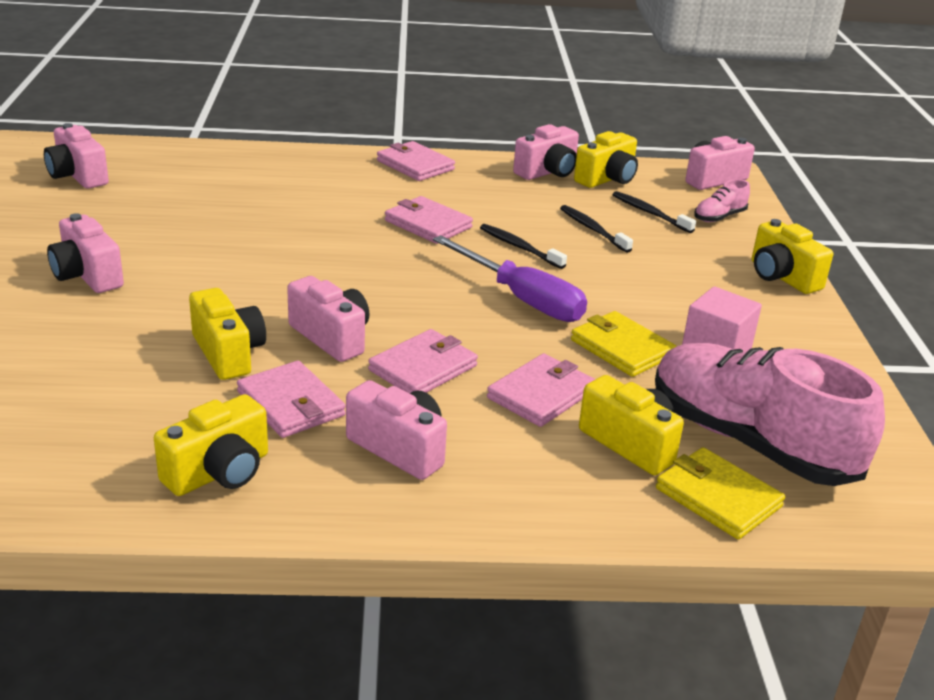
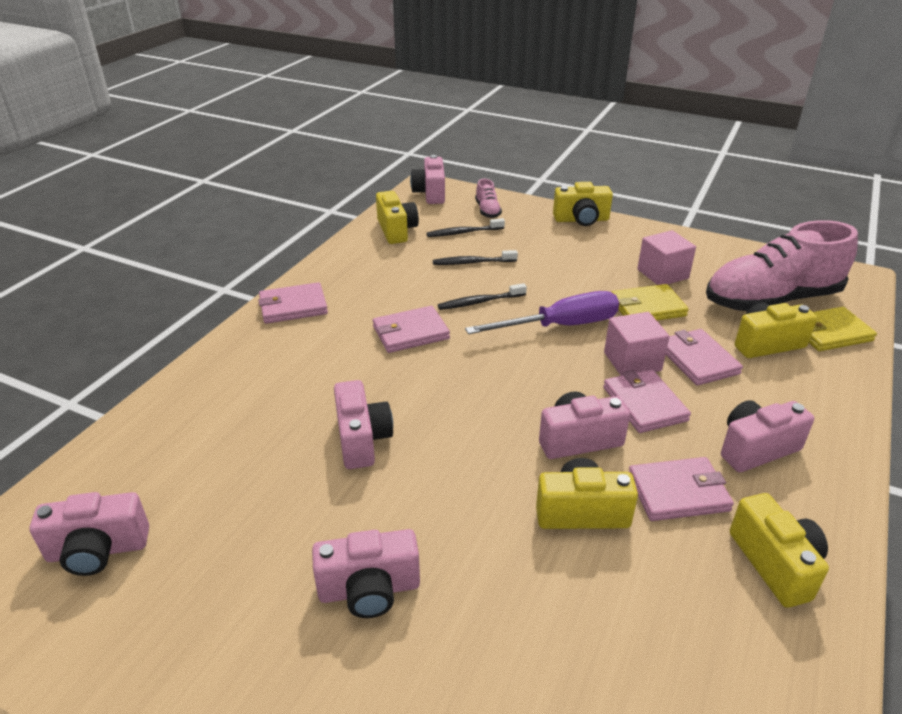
camera: 60 degrees left, 5 degrees up
pink camera [513,124,579,180] -> pink camera moved to [334,380,393,469]
none -> pink cube [604,312,669,376]

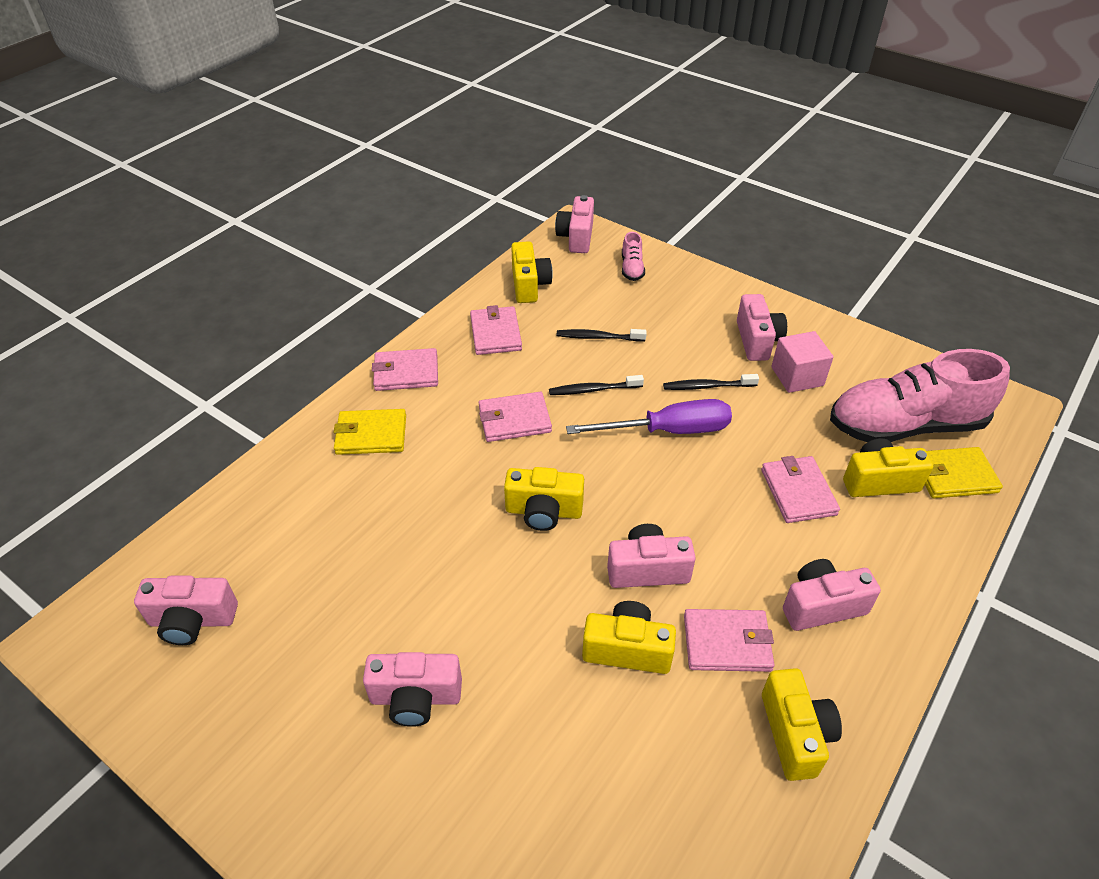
camera: 10 degrees right, 10 degrees up
pink camera [334,380,393,469] -> pink camera moved to [737,294,787,361]
black toothbrush [426,218,505,237] -> black toothbrush moved to [663,374,759,390]
yellow camera [553,182,613,226] -> yellow camera moved to [504,467,584,531]
pink wallet [603,369,691,433] -> pink wallet moved to [470,305,522,355]
pink cube [604,312,669,376] -> none
yellow wallet [612,284,689,320] -> yellow wallet moved to [333,409,406,455]

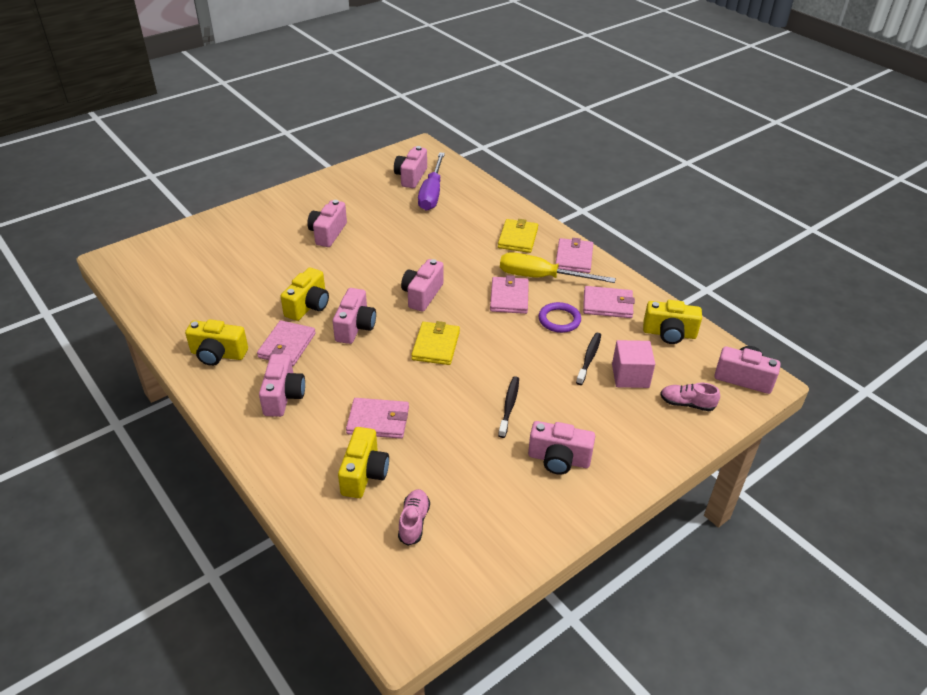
camera: 105 degrees right, 5 degrees down
yellow camera [504,467,584,531] -> pink camera [401,259,444,312]
black toothbrush [549,375,644,395] -> none
purple screwdriver [566,399,732,434] -> purple screwdriver moved to [418,152,445,211]
pink cube [771,331,834,393] -> pink cube moved to [612,340,655,388]
pink shoe [830,349,1010,442] -> pink shoe [398,489,430,546], size x0.41
yellow wallet [925,447,1003,498] -> yellow wallet moved to [411,321,460,365]
none -> yellow screwdriver [500,252,616,283]
none -> purple ring [539,302,581,333]

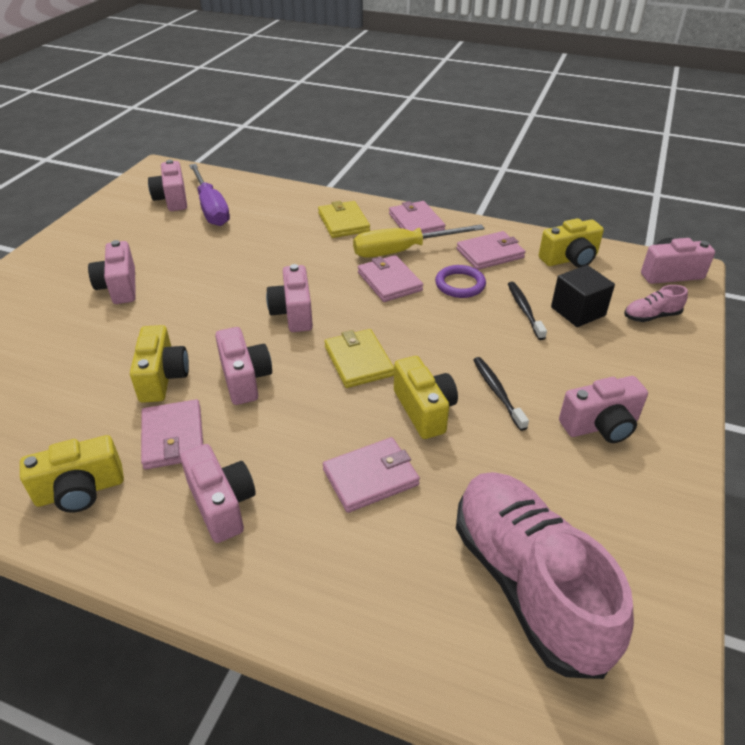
camera: 30 degrees left, 0 degrees up
yellow camera [338,427,389,498] -> yellow camera moved to [394,356,458,439]
pink shoe [398,489,430,546] -> pink shoe [456,472,634,679], size x2.44
pink cube [612,340,655,388] -> black cube [551,265,615,327]

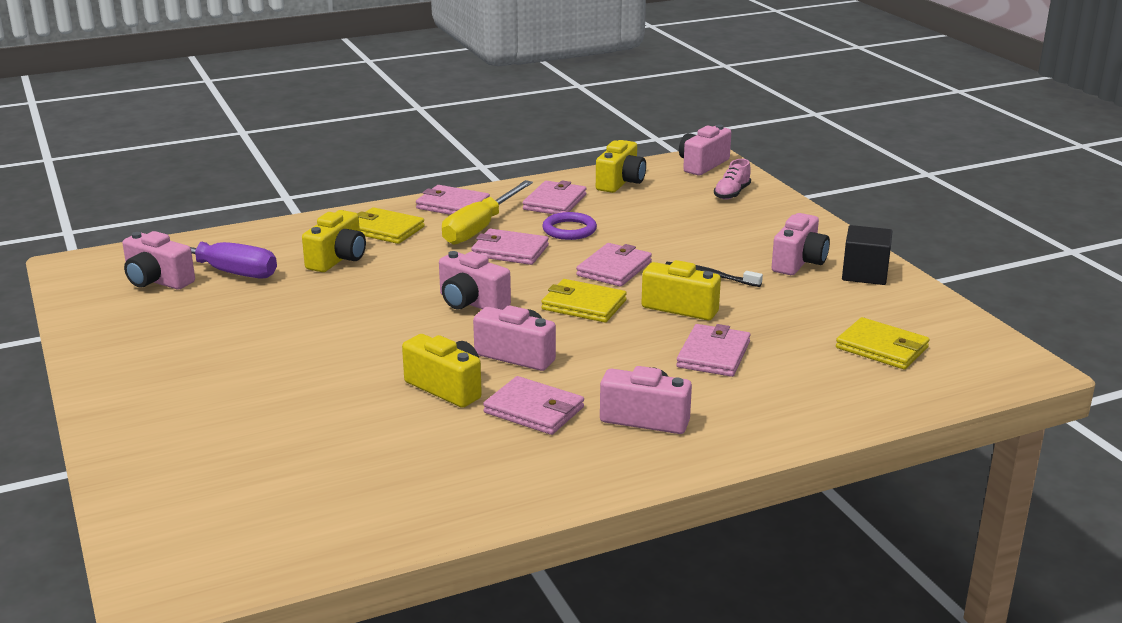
camera: 45 degrees left, 15 degrees down
yellow camera [20,435,124,513] -> yellow camera moved to [302,210,366,272]
pink camera [88,240,136,304] -> none
pink shoe [456,472,634,679] -> yellow wallet [836,317,930,369]
black toothbrush [508,282,547,340] -> none
black cube [551,265,615,327] -> black cube moved to [842,225,892,285]
none -> pink wallet [576,243,652,287]

